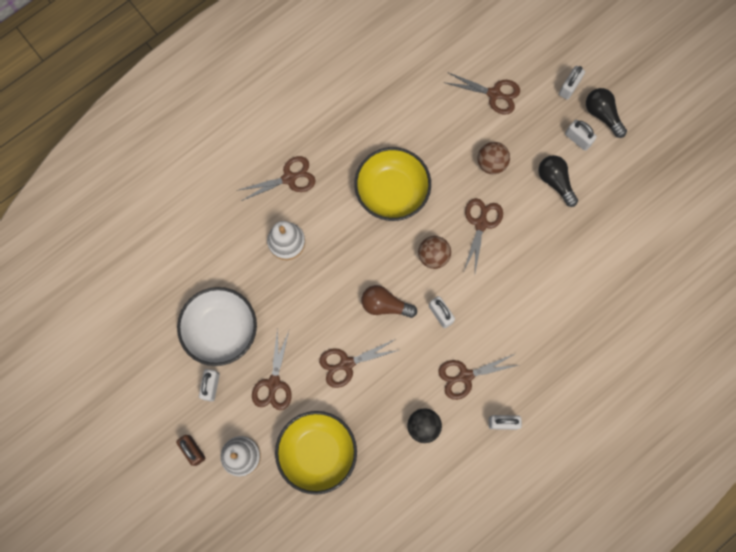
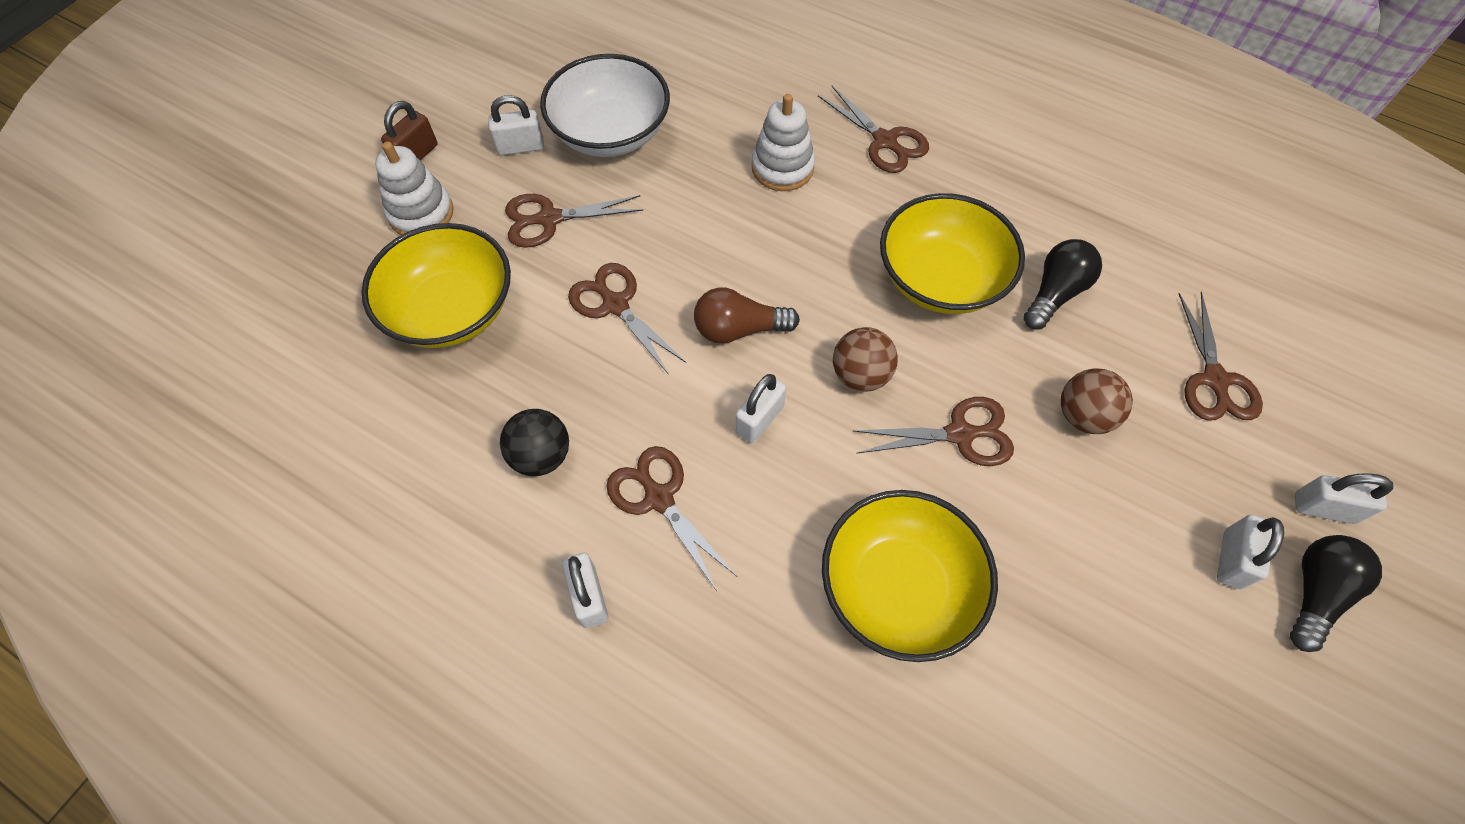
camera: 70 degrees right, 15 degrees down
brown light bulb [361,285,417,318] -> brown light bulb turned 90 degrees counterclockwise [694,287,800,344]
black light bulb [538,155,578,207] -> black light bulb moved to [1024,239,1102,329]
none -> yellow bowl [822,490,998,662]

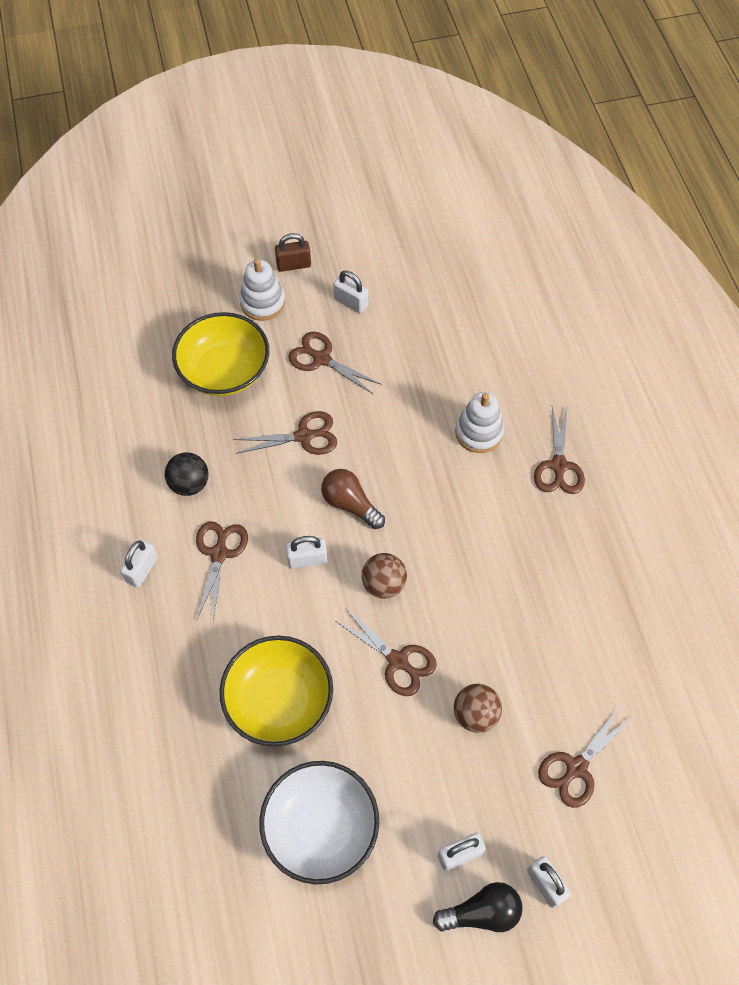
camera: 45 degrees right, 0 degrees up
white bowl [540,54,670,157] -> white bowl moved to [259,761,379,884]
brown scissors [568,263,686,375] -> brown scissors turned 75 degrees clockwise [234,411,337,455]
yellow bowl [880,193,1025,314] -> none
black light bulb [1024,239,1102,329] -> none

